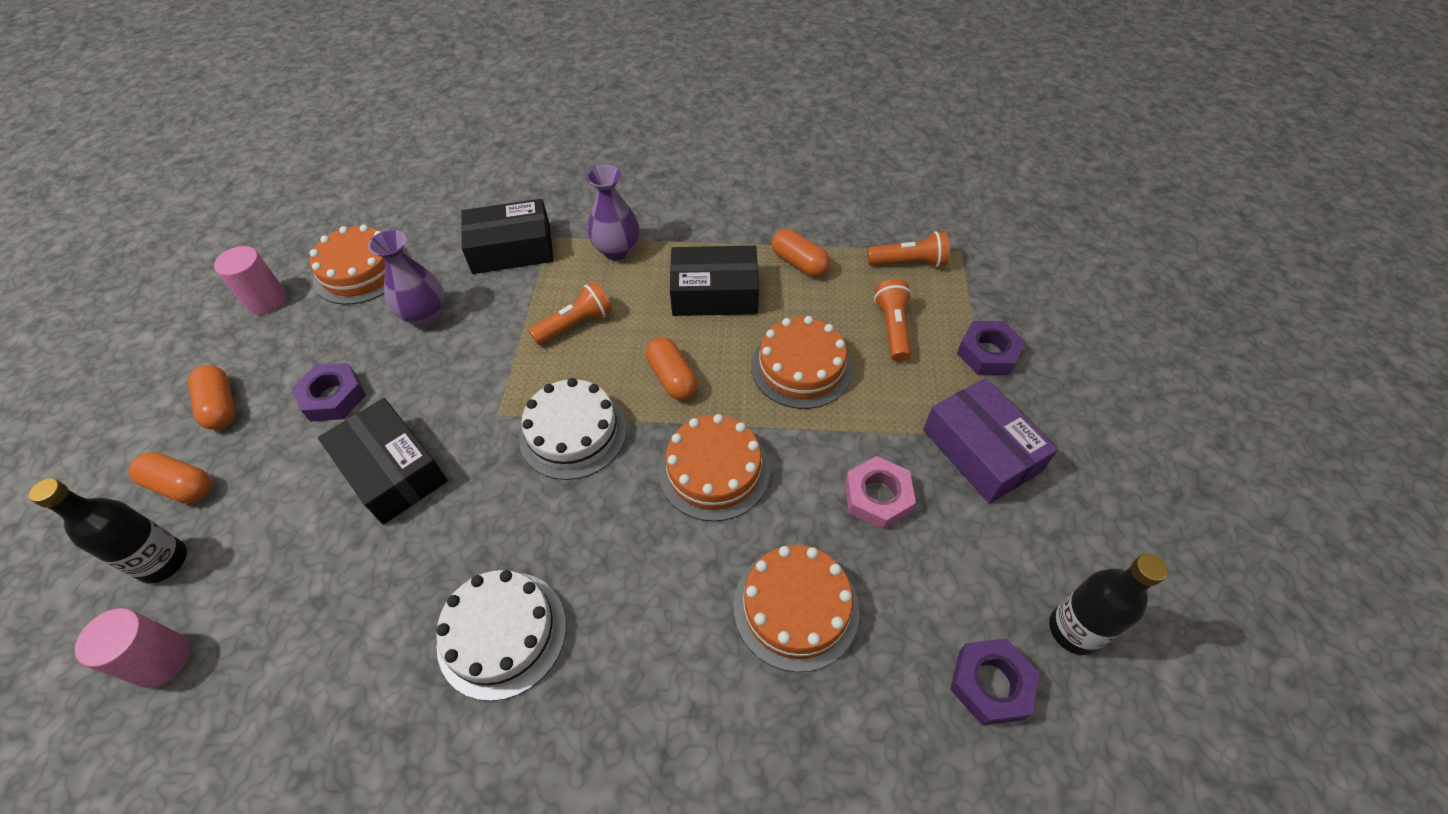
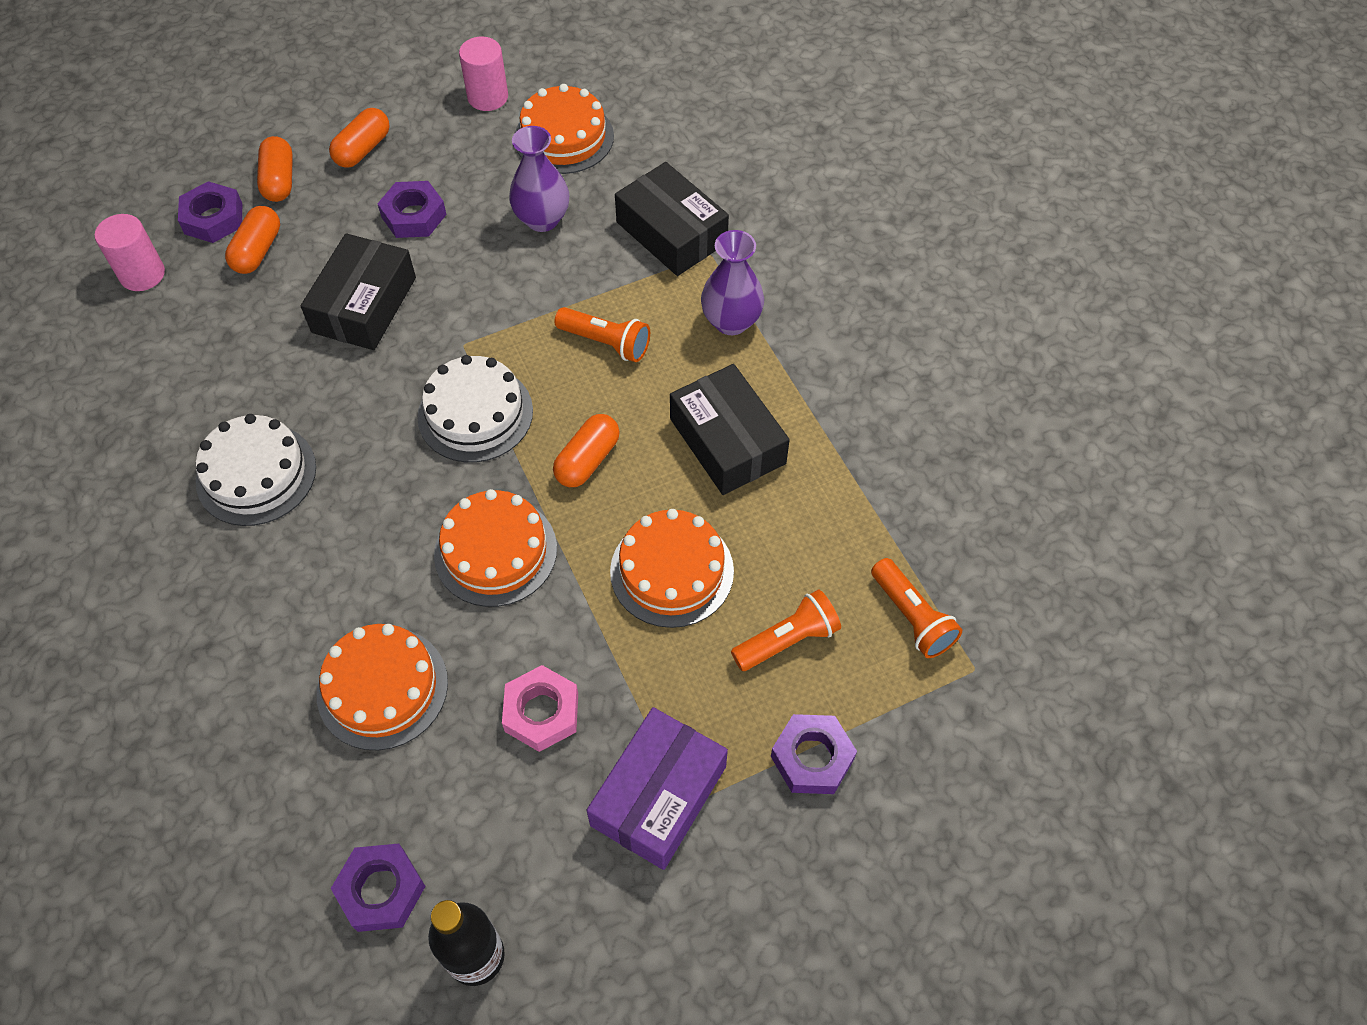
camera: 60 degrees right, 5 degrees up
black bottle [29,478,187,584] -> purple nut [178,181,242,243]
orange capsule [772,229,830,277] -> orange capsule moved to [225,206,280,274]

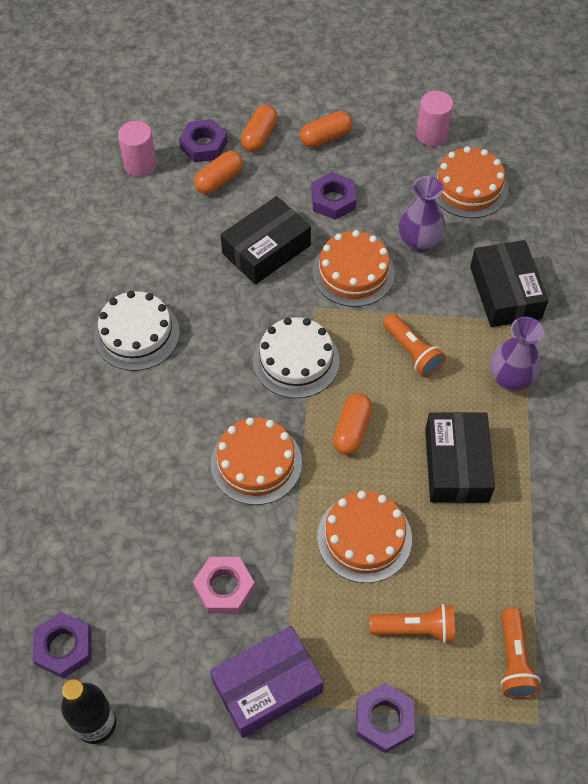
camera: 30 degrees right, 0 degrees up
orange cake [317,624,448,750] -> orange cake moved to [313,230,395,307]
orange capsule [553,414,620,487] -> orange capsule turned 45 degrees counterclockwise [333,393,373,455]

